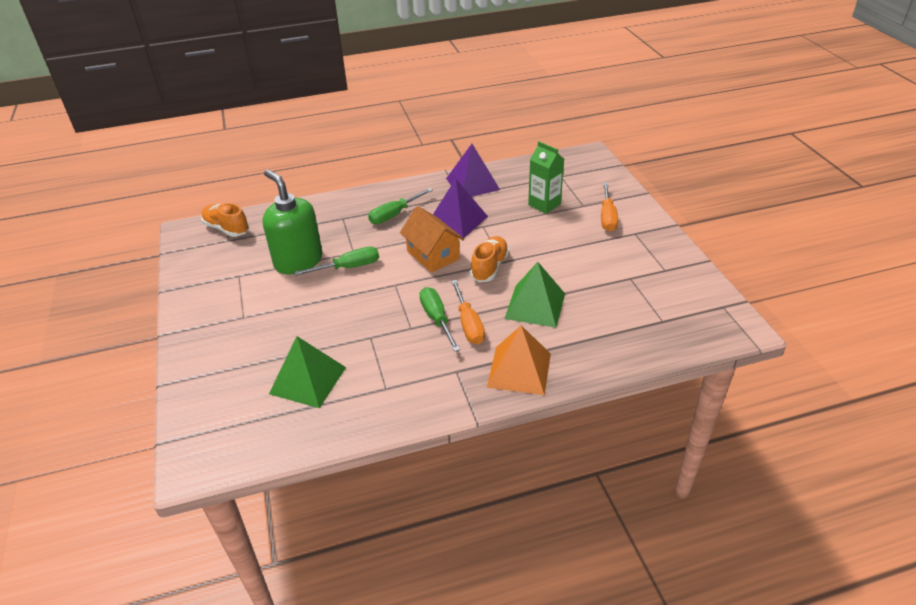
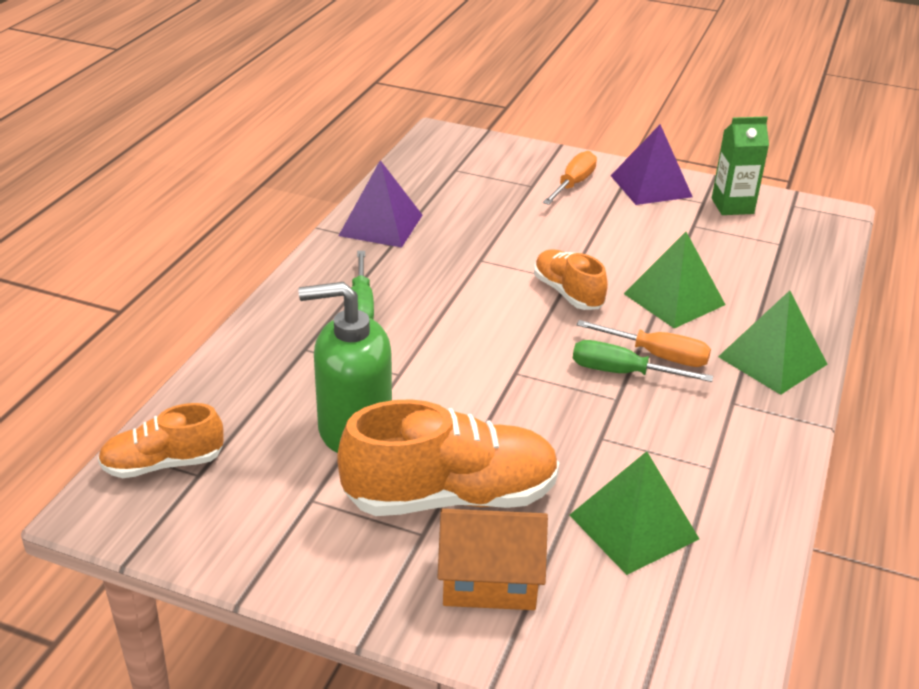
camera: 55 degrees left, 5 degrees down
green screwdriver [294,247,379,276] -> none
orange house [400,206,465,273] -> orange house moved to [438,509,548,610]
purple pyramid [433,179,488,238] -> purple pyramid moved to [611,125,692,205]
orange pyramid [487,325,551,395] -> green pyramid [718,291,827,395]
green carton [528,141,564,214] -> green carton moved to [712,117,769,215]
orange screwdriver [601,183,618,232] -> orange screwdriver turned 105 degrees counterclockwise [543,151,597,205]
none -> orange shoe [337,399,559,516]

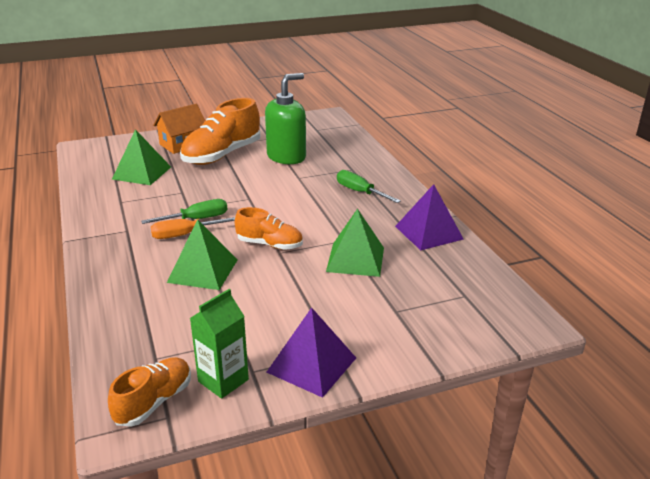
camera: 140 degrees right, 5 degrees down
orange shoe [98,403,224,478] -> orange shoe moved to [108,357,191,427]
orange screwdriver [543,151,597,205] -> none
green pyramid [718,291,827,395] -> green pyramid moved to [326,209,384,277]

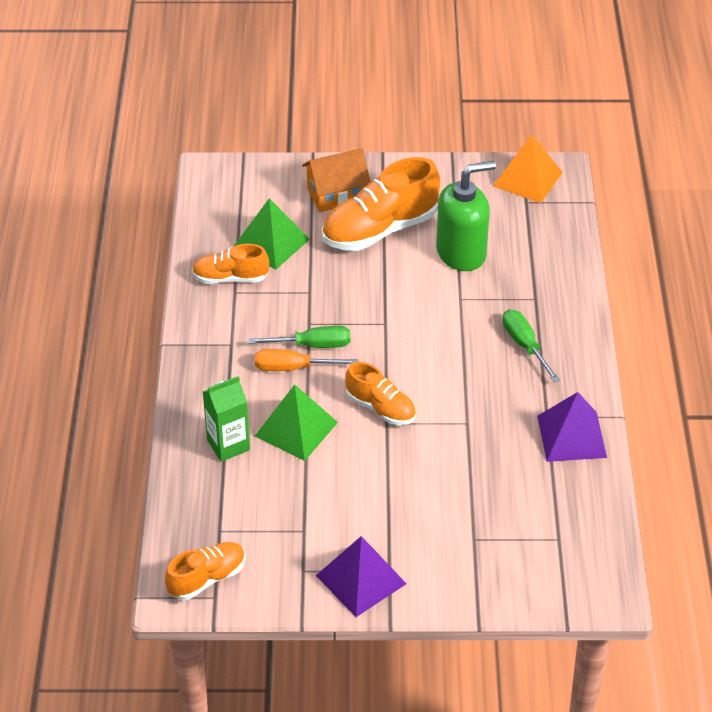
camera: 20 degrees right, 15 degrees up
green carton [190,289,249,399] -> green carton moved to [203,376,250,462]
green pyramid [326,209,384,277] -> none
none -> orange shoe [192,244,269,284]
none -> orange pyramid [493,135,563,203]

